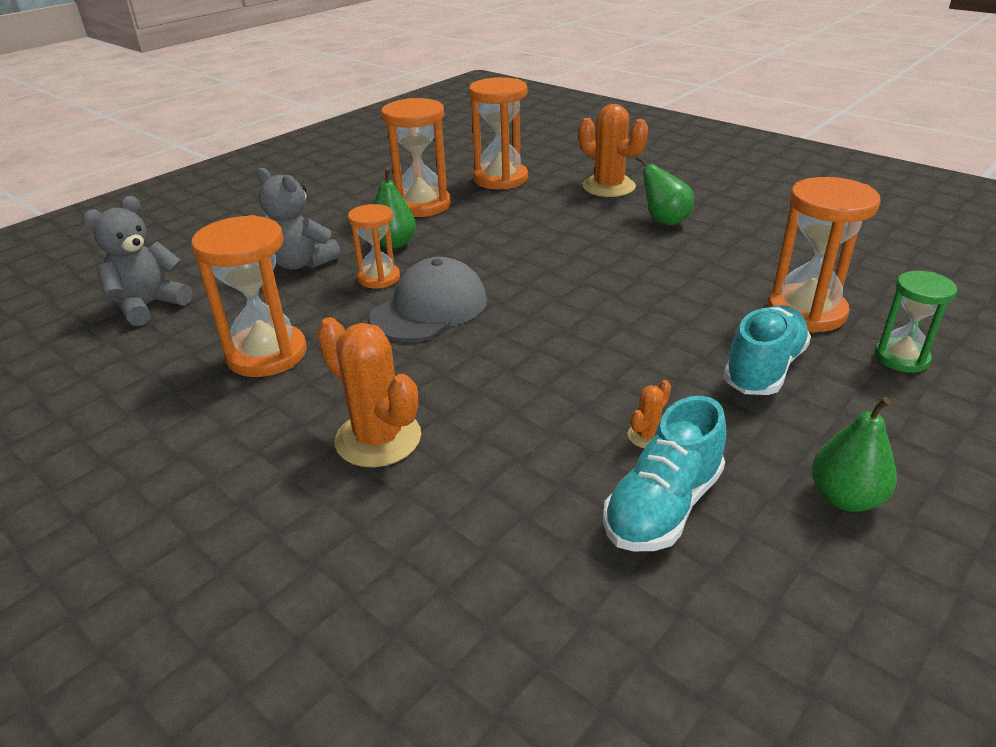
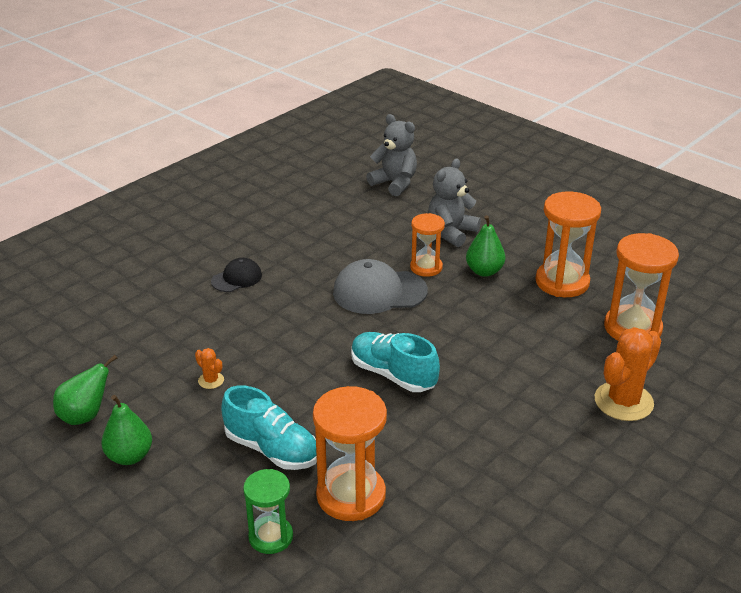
camera: 90 degrees right, 0 degrees up
orange hourglass [191,215,307,377] -> none
orange cactus [317,317,421,467] -> black cap [211,258,262,292]
grey cap [369,257,487,341] -> grey cap turned 135 degrees clockwise [333,259,428,314]
turquoise shoe [603,396,727,551] -> turquoise shoe moved to [351,332,440,392]
green pear [636,156,694,225] -> green pear moved to [53,354,117,425]

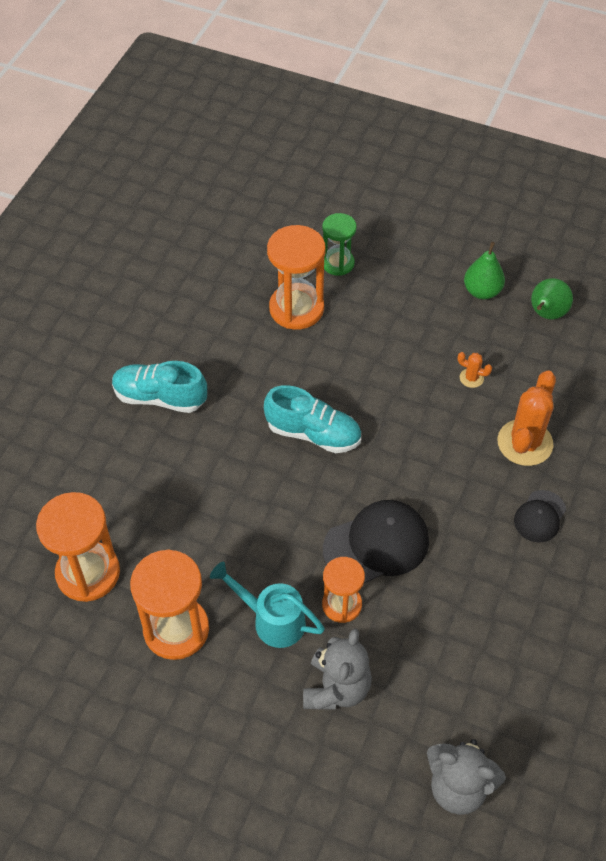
camera: 160 degrees right, 20 degrees up
turquoise shoe [221,385,317,470] -> turquoise shoe moved to [112,361,207,413]
grey cap [333,259,428,314] -> black cap [323,500,429,583]
green pear [466,215,505,277] -> turquoise watering can [210,562,325,648]
orange cactus [595,327,662,421] -> orange cactus moved to [497,370,556,466]

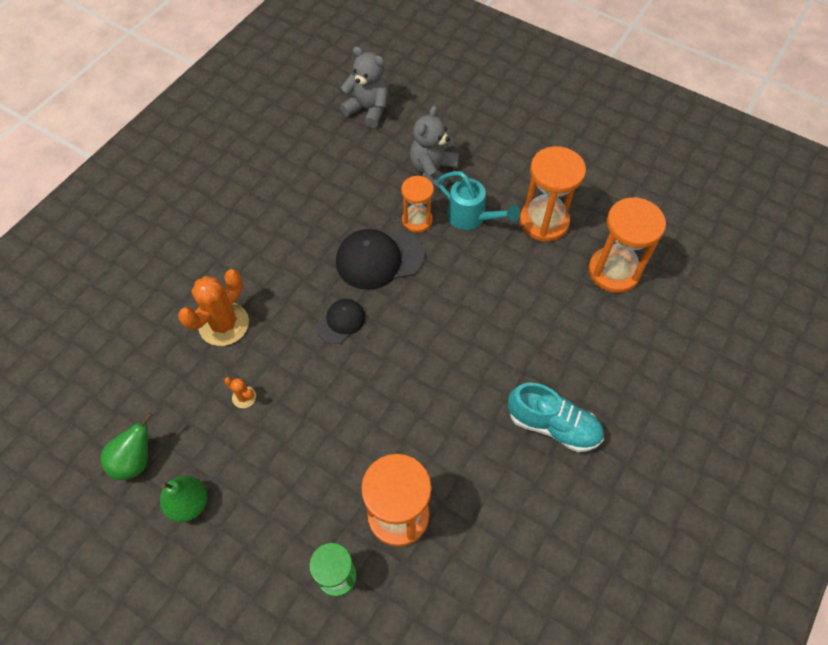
camera: 170 degrees left, 5 degrees up
turquoise shoe [264,385,361,453] -> none
black cap [514,490,566,542] -> black cap moved to [316,299,365,344]

